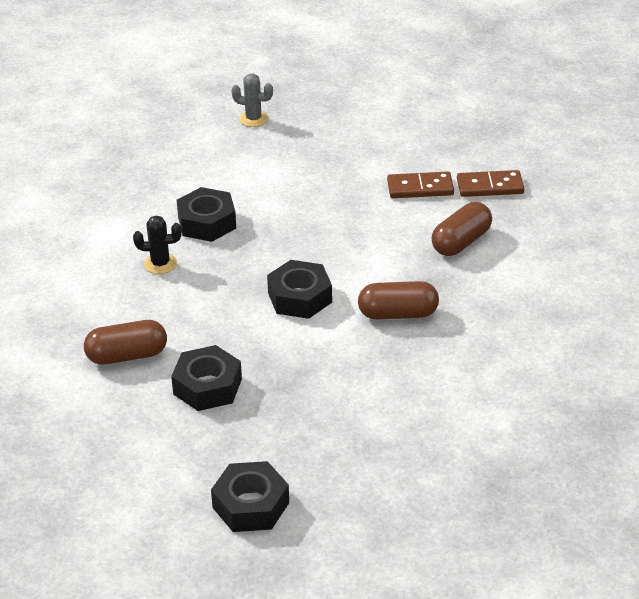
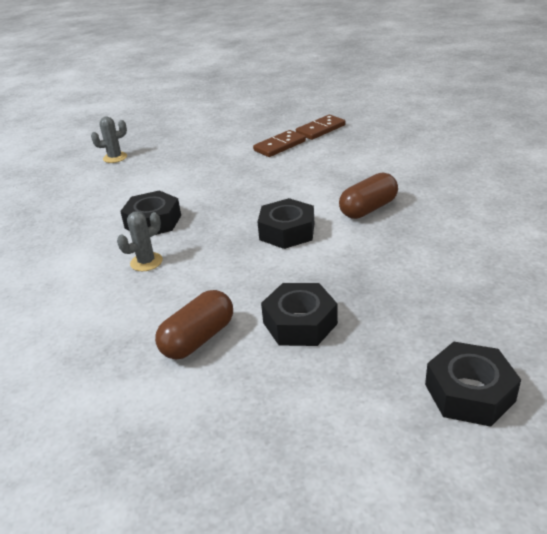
camera: 35 degrees left, 5 degrees down
black cactus [133,216,181,274] -> grey cactus [117,211,163,271]
brown capsule [431,202,492,256] -> none

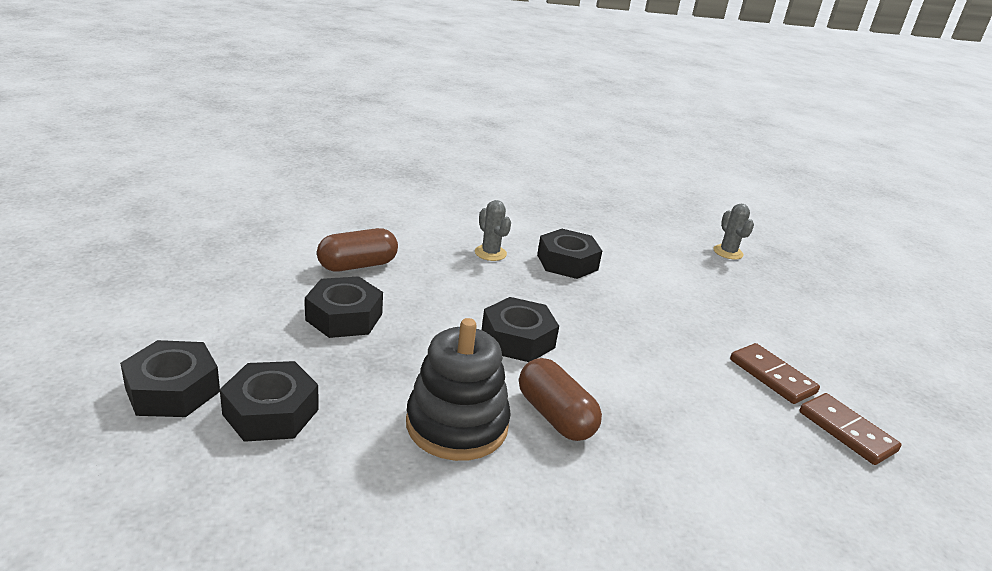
camera: 90 degrees right, 5 degrees down
brown capsule [155,290,233,359] -> brown capsule turned 75 degrees counterclockwise [317,228,398,271]
none -> black nut [220,361,319,442]
none -> black stacking toy [406,318,511,461]

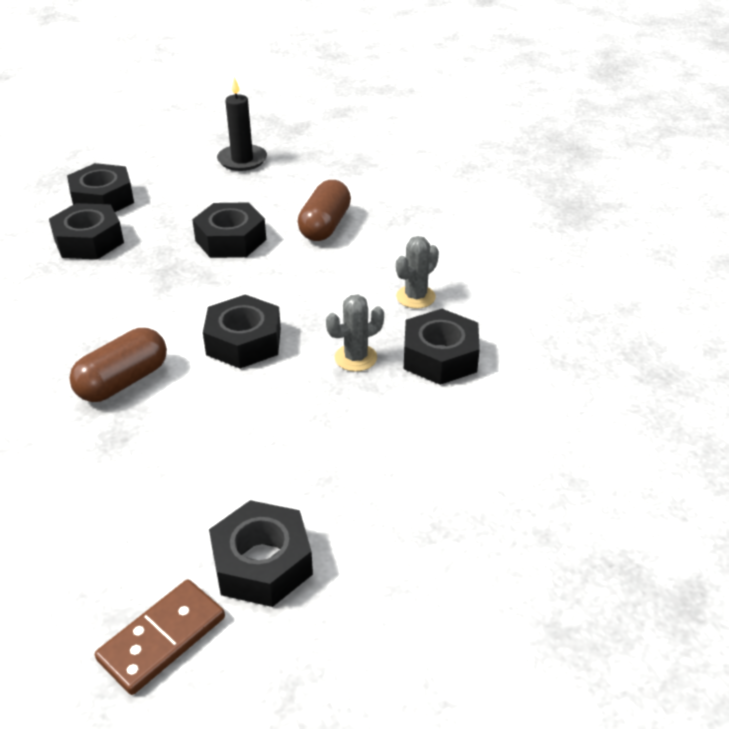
camera: 80 degrees right, 10 degrees up
brown capsule [317,228,398,271] -> brown capsule turned 60 degrees clockwise [298,180,351,241]
black stacking toy [406,318,511,461] -> none
grey cactus [713,204,754,260] -> grey cactus moved to [326,295,384,372]
brown domino [730,343,820,404] -> black nut [209,500,313,607]
none -> black candle [217,76,267,171]

